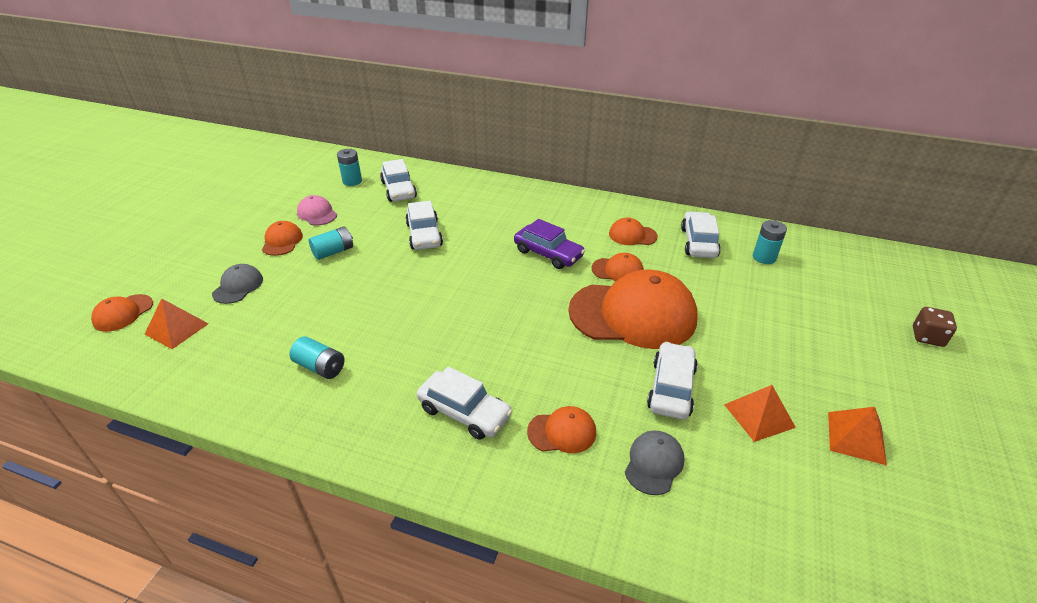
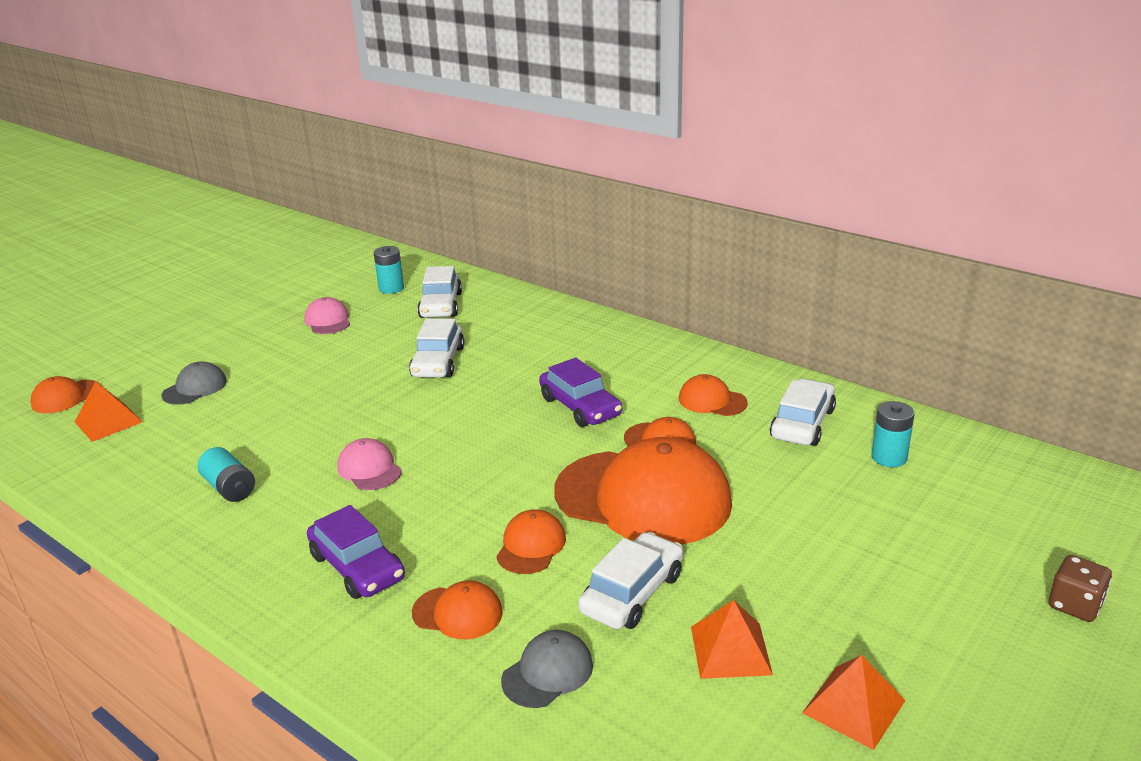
camera: 20 degrees right, 10 degrees down
orange cap [262,221,303,256] -> orange cap moved to [496,509,566,574]
turquoise battery [309,226,353,260] -> none
white car [417,367,513,440] -> purple car [307,505,405,599]
none -> pink cap [337,438,402,490]

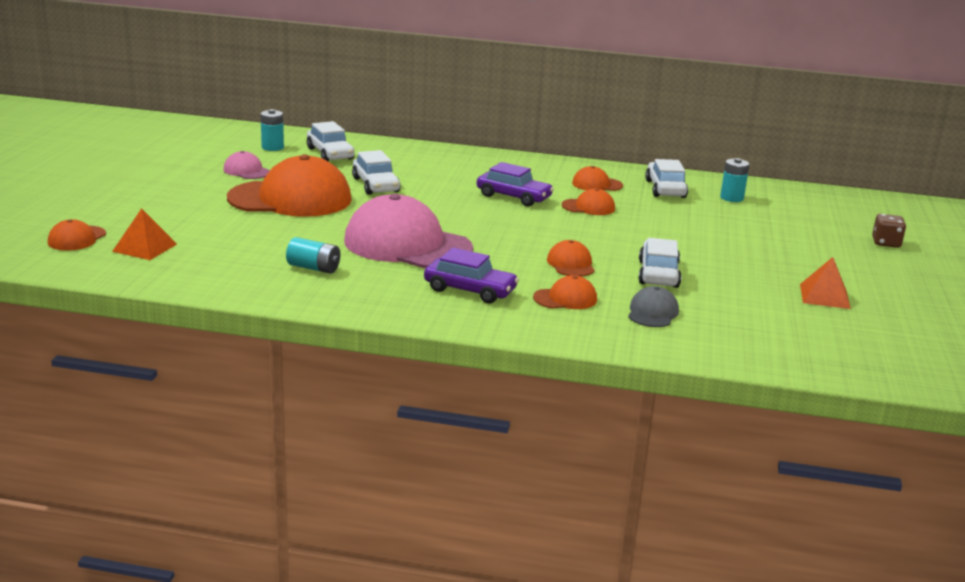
camera: 30 degrees left, 5 degrees down
grey cap [161,361,227,405] -> none
pink cap [337,438,402,490] -> pink cap [344,194,473,268], size x2.24
orange cap [554,437,732,545] -> orange cap moved to [227,155,352,217]
orange pyramid [691,600,773,679] -> none

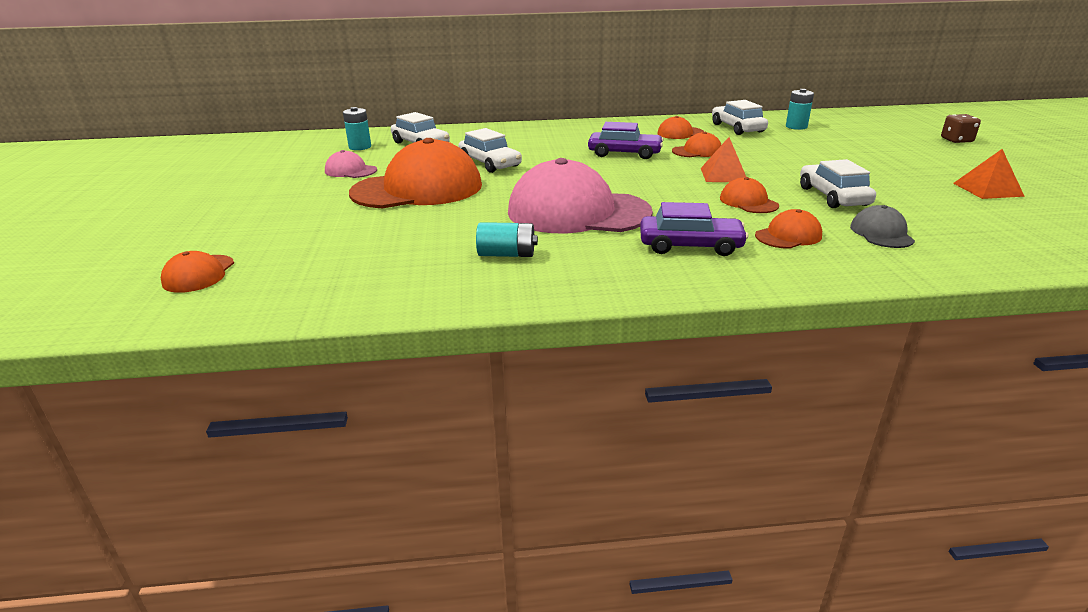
camera: 15 degrees left, 5 degrees up
orange pyramid [112,208,177,260] -> orange pyramid moved to [701,137,746,182]

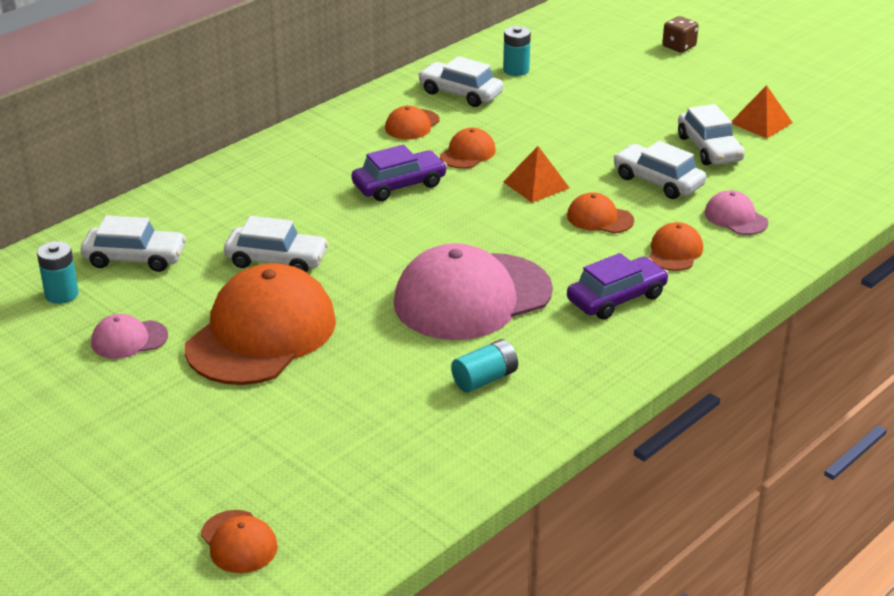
camera: 40 degrees left, 5 degrees up
grey cap [850,205,915,248] -> pink cap [705,190,768,235]
none -> white car [678,104,745,165]

